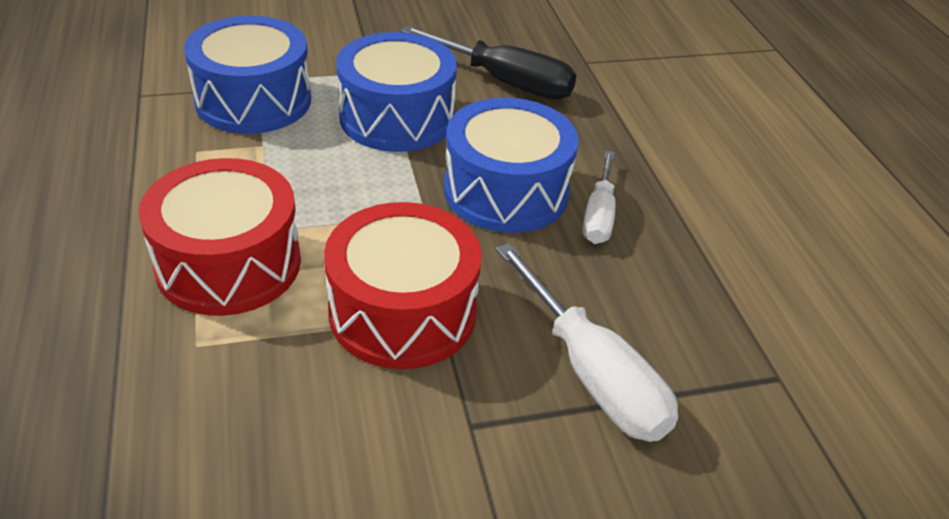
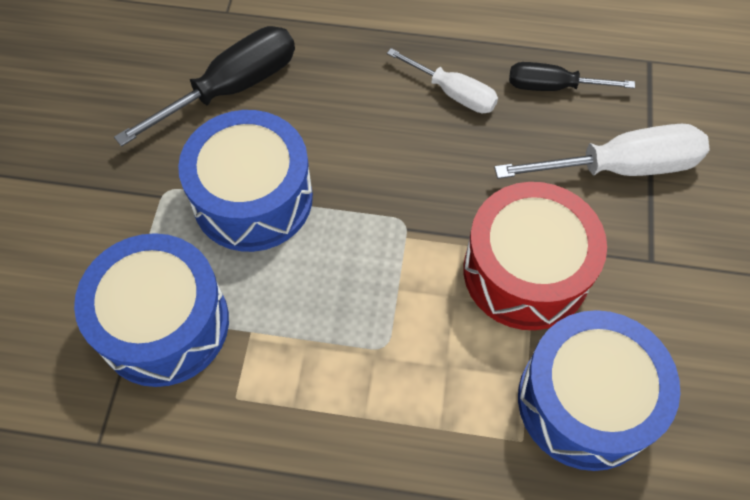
camera: 65 degrees left, 20 degrees up
red drum [139,158,301,316] -> none
blue drum [444,98,578,233] -> blue drum moved to [518,310,681,471]
none -> black screwdriver [509,62,635,91]

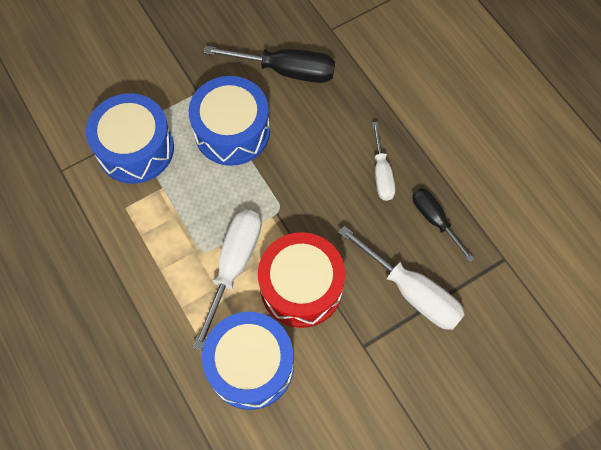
camera: 50 degrees right, 5 degrees up
none -> white screwdriver [193,210,261,351]

